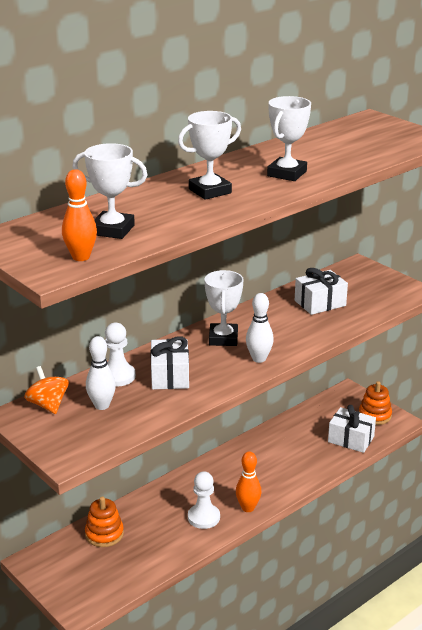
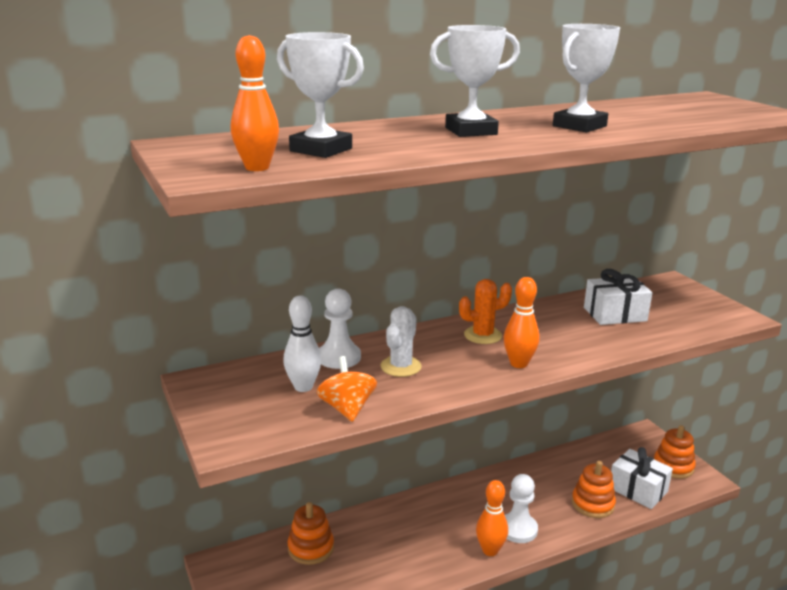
camera: 15 degrees right, 5 degrees down
orange spinning top [24,366,69,414] -> orange spinning top moved to [317,356,377,422]
white gift [150,336,189,389] -> white cactus [381,306,422,377]
white pawn [188,471,220,529] -> white pawn moved to [505,474,538,543]
white trophy [204,270,244,346] -> orange cactus [459,279,512,344]
white bowling pin [246,293,274,363] -> orange bowling pin [504,277,539,368]
none -> orange stacking toy [572,461,616,518]

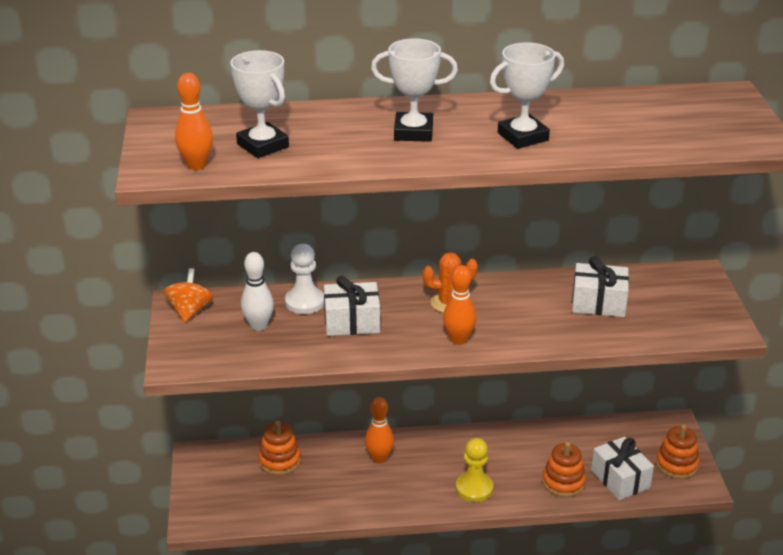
camera: 20 degrees right, 10 degrees up
orange spinning top [317,356,377,422] -> orange spinning top moved to [163,268,213,323]
white cactus [381,306,422,377] -> white gift [324,276,380,336]
orange bowling pin [476,480,508,556] -> orange bowling pin moved to [365,397,394,464]
white pawn [505,474,538,543] -> yellow pawn [456,438,493,502]

